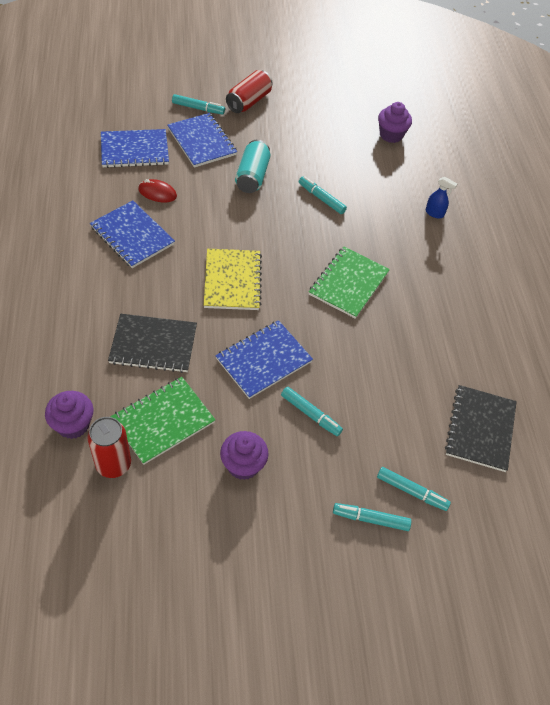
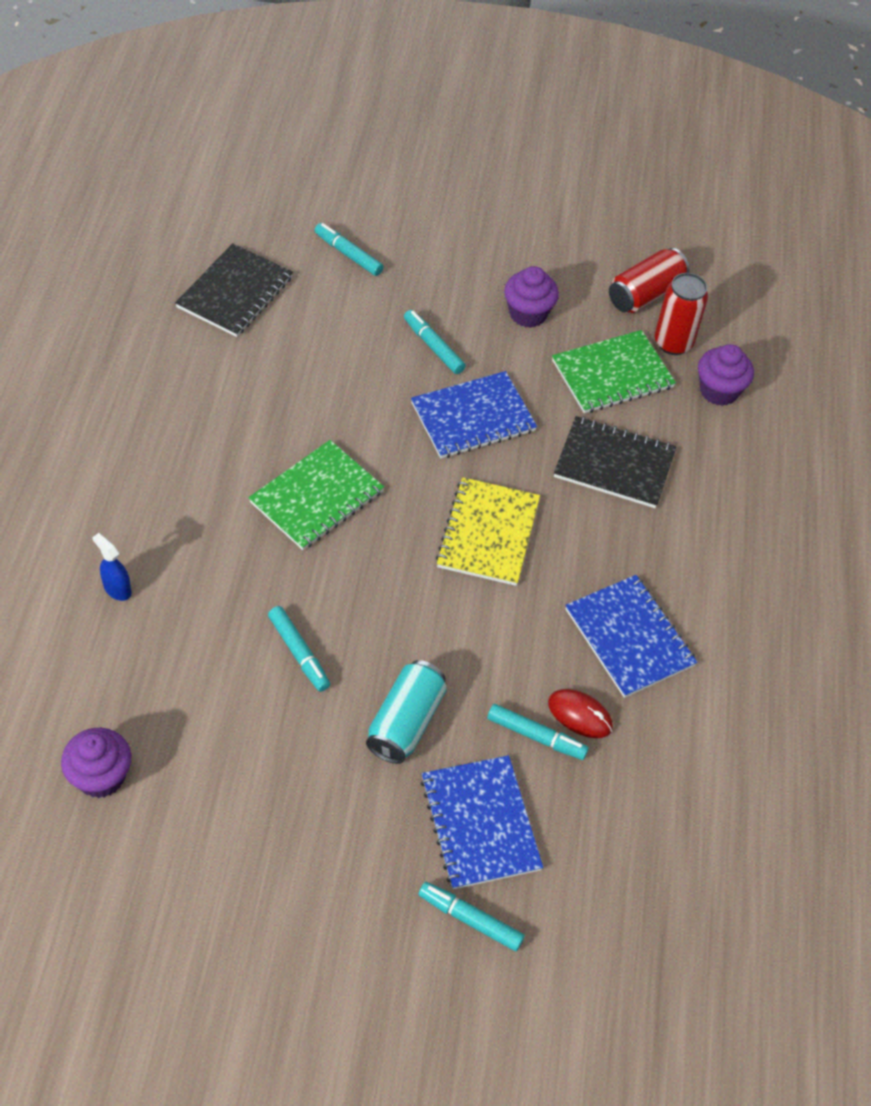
camera: 165 degrees left, 0 degrees up
blue notebook [101,129,169,168] -> none
red can [226,70,273,113] -> red can moved to [609,248,690,313]
turquoise marker [333,503,411,531] -> turquoise marker moved to [487,704,589,760]

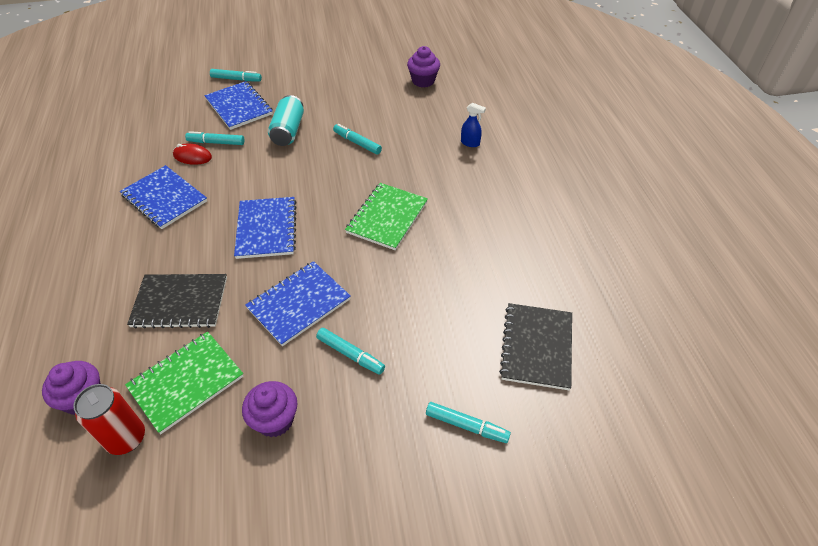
camera: 165 degrees right, 5 degrees down
yellow notebook [436,477,540,586] -> blue notebook [234,197,297,259]
red can [609,248,690,313] -> none

